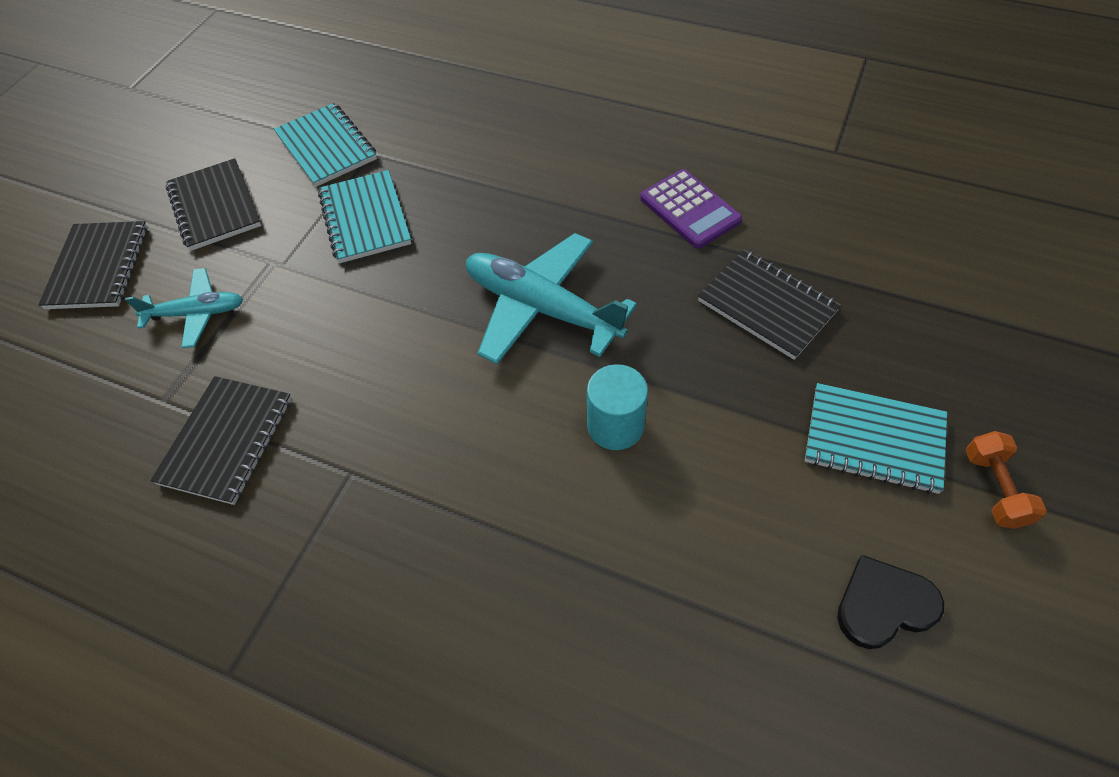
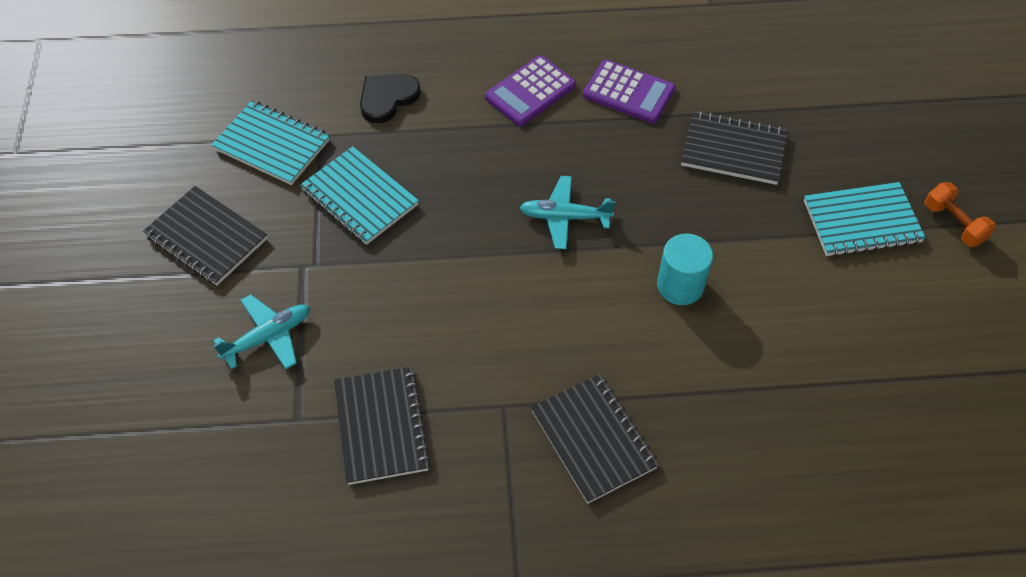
camera: 30 degrees left, 0 degrees up
black notebook [38,221,148,309] -> black notebook moved to [531,374,659,504]
turquoise plane [466,233,637,364] -> turquoise plane [519,176,615,249], size x0.57
black heart [837,555,944,649] -> black heart moved to [360,74,421,124]
none -> purple calculator [485,55,576,126]

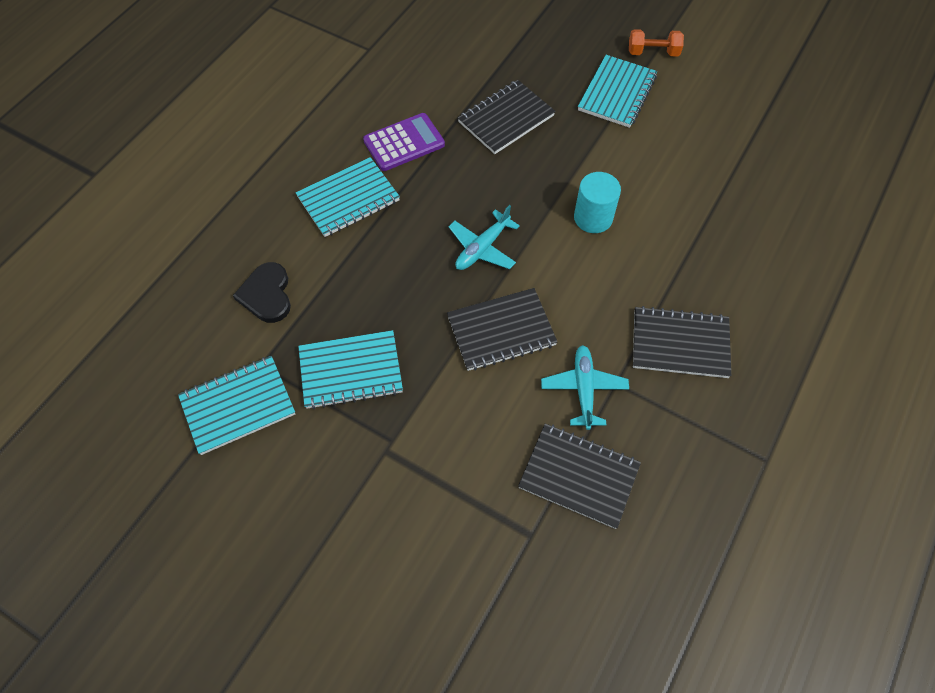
camera: 55 degrees left, 5 degrees up
black notebook [143,186,267,285] -> black notebook moved to [447,288,557,371]
turquoise plane [213,294,310,369] -> turquoise plane moved to [541,345,629,430]
purple calculator [485,55,576,126] -> turquoise notebook [296,157,400,237]

